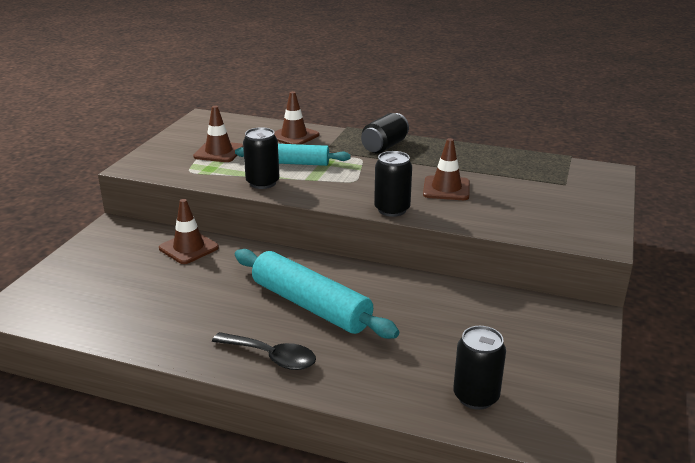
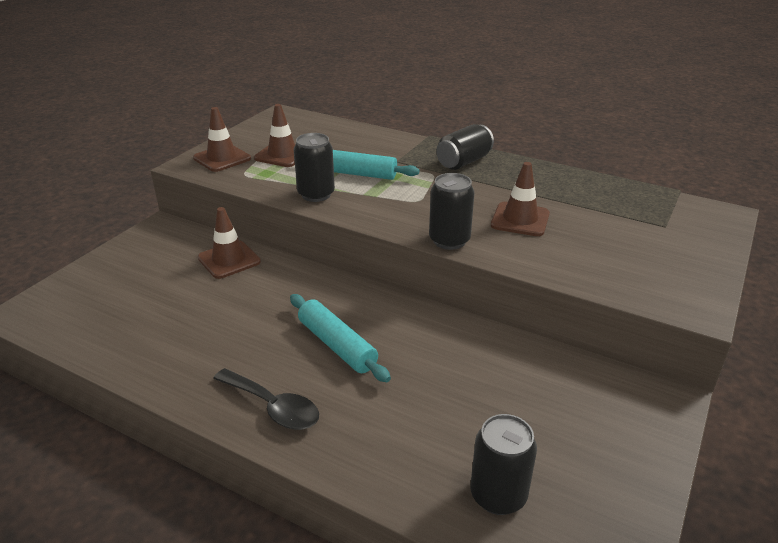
camera: 10 degrees right, 5 degrees up
turquoise rolling pin [235,249,399,339] -> turquoise rolling pin [290,294,391,382], size x0.66
brown traffic cone [274,91,319,145] -> brown traffic cone moved to [193,107,251,172]

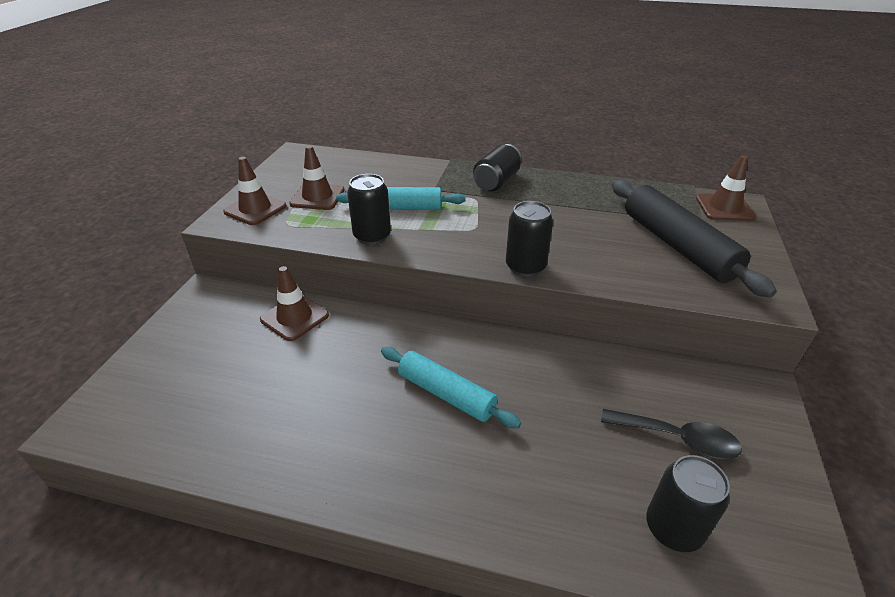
camera: 15 degrees left, 5 degrees up
black spoon [213,368,319,430] -> black spoon moved to [601,409,742,459]
brown traffic cone [491,162,550,236] -> brown traffic cone moved to [696,155,756,221]
none -> black rolling pin [612,180,777,298]

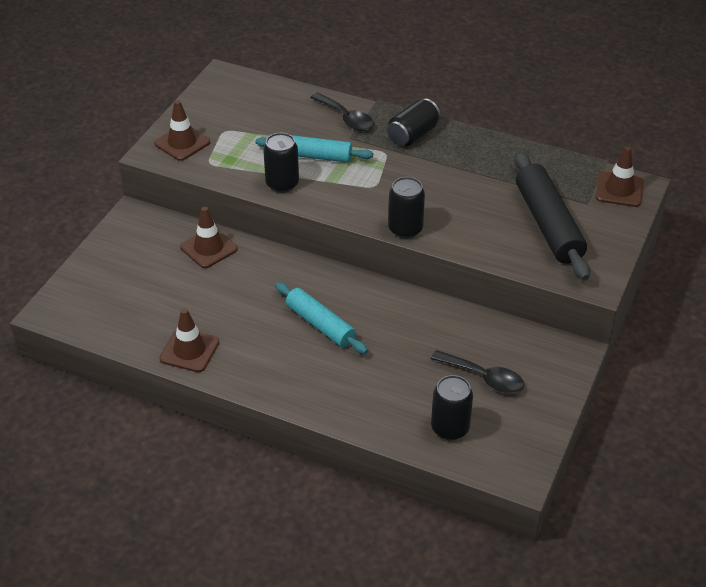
camera: 10 degrees right, 5 degrees up
brown traffic cone [289,146,344,210] -> brown traffic cone moved to [159,308,219,372]
none -> black spoon [310,93,374,131]

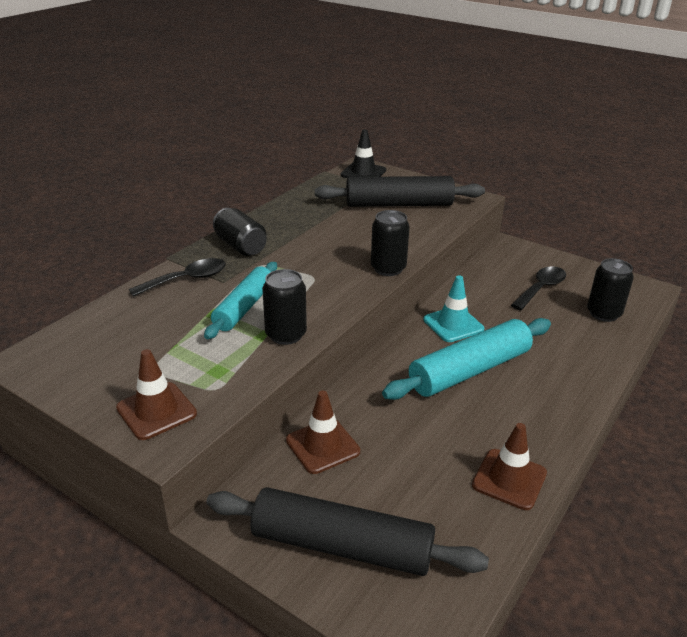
camera: 80 degrees left, 10 degrees down
turquoise rolling pin [275,282,368,354] -> turquoise rolling pin [382,318,551,400], size x1.51
brown traffic cone [595,146,644,207] -> black traffic cone [341,129,386,178]
none -> black rolling pin [206,487,489,576]
none -> turquoise traffic cone [423,275,484,342]

